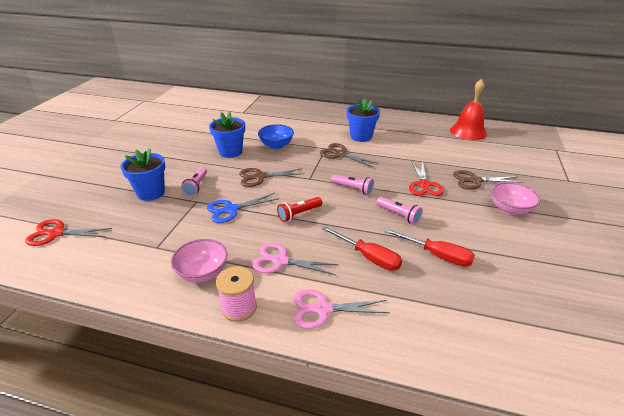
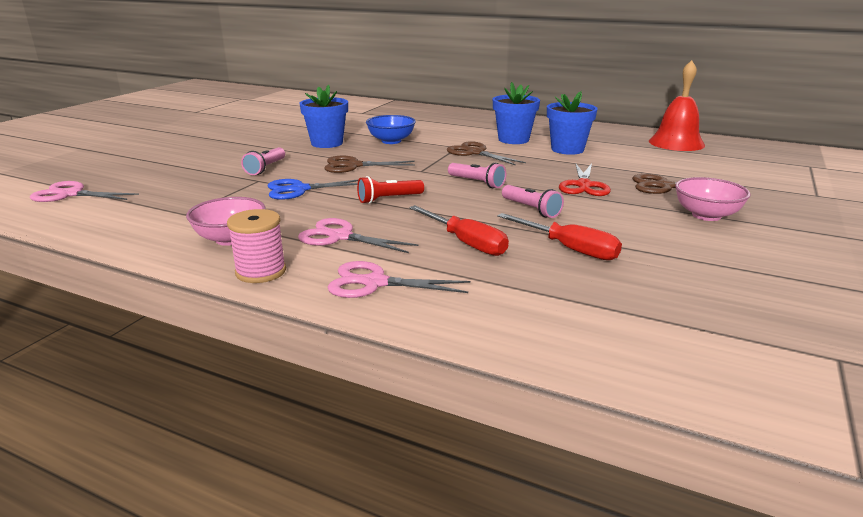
camera: 10 degrees right, 10 degrees down
red scissors [25,219,112,246] -> pink scissors [30,181,139,202]
blue flower pot [120,148,166,201] -> blue flower pot moved to [547,91,598,155]

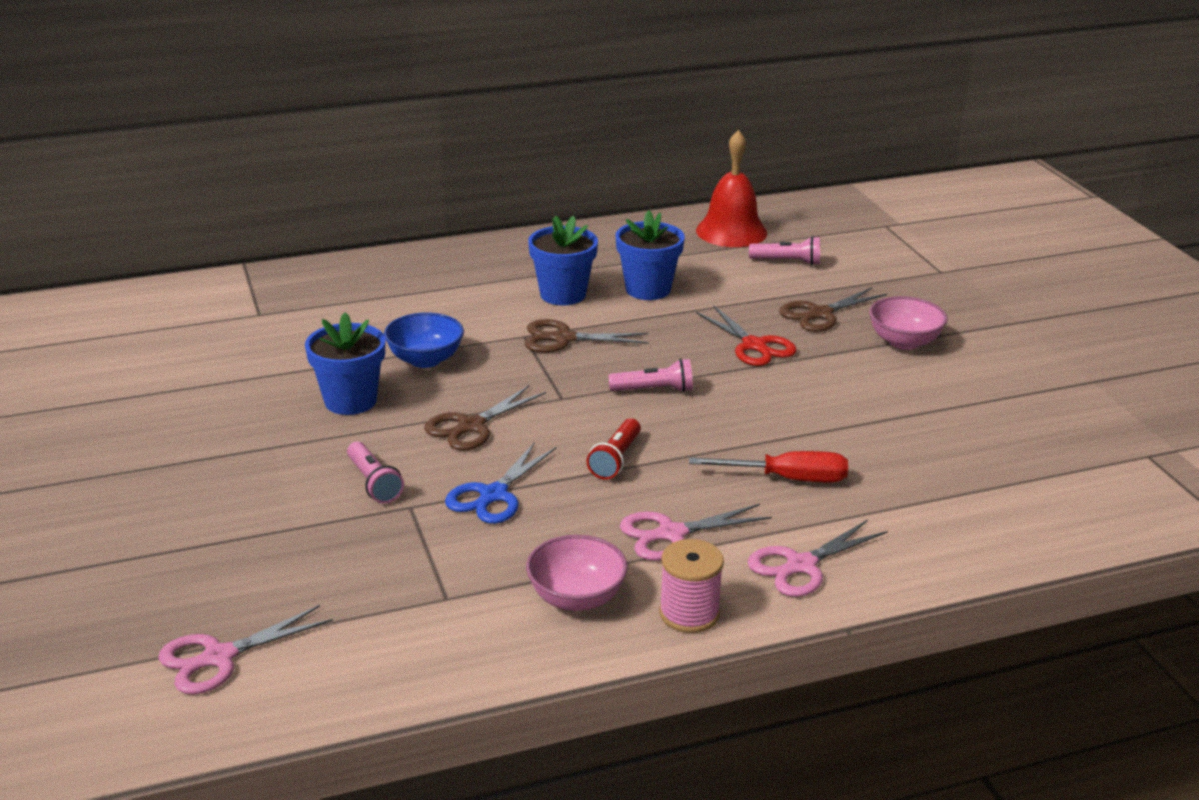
camera: 45 degrees left, 5 degrees up
red screwdriver [497,213,622,260] -> none
pink flashlight [502,185,564,218] -> pink flashlight moved to [749,236,820,265]

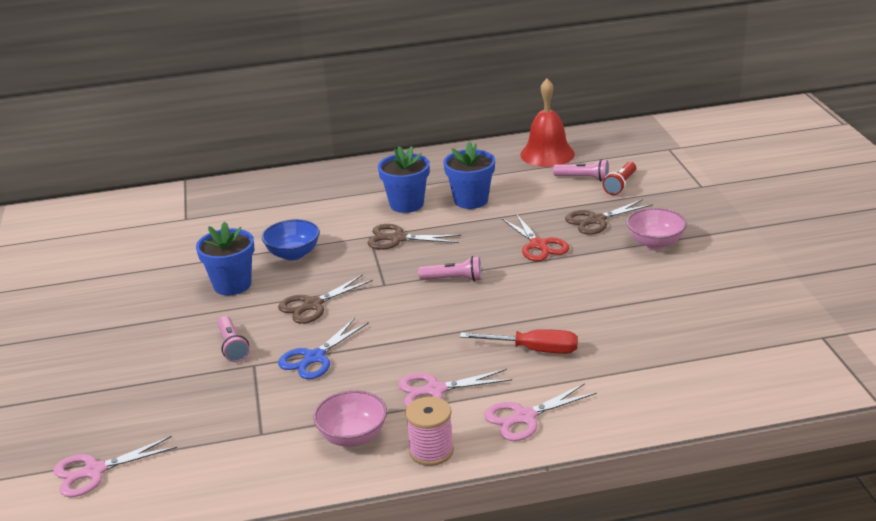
camera: 10 degrees right, 0 degrees up
red flashlight [586,418,641,480] -> red flashlight moved to [603,162,636,195]

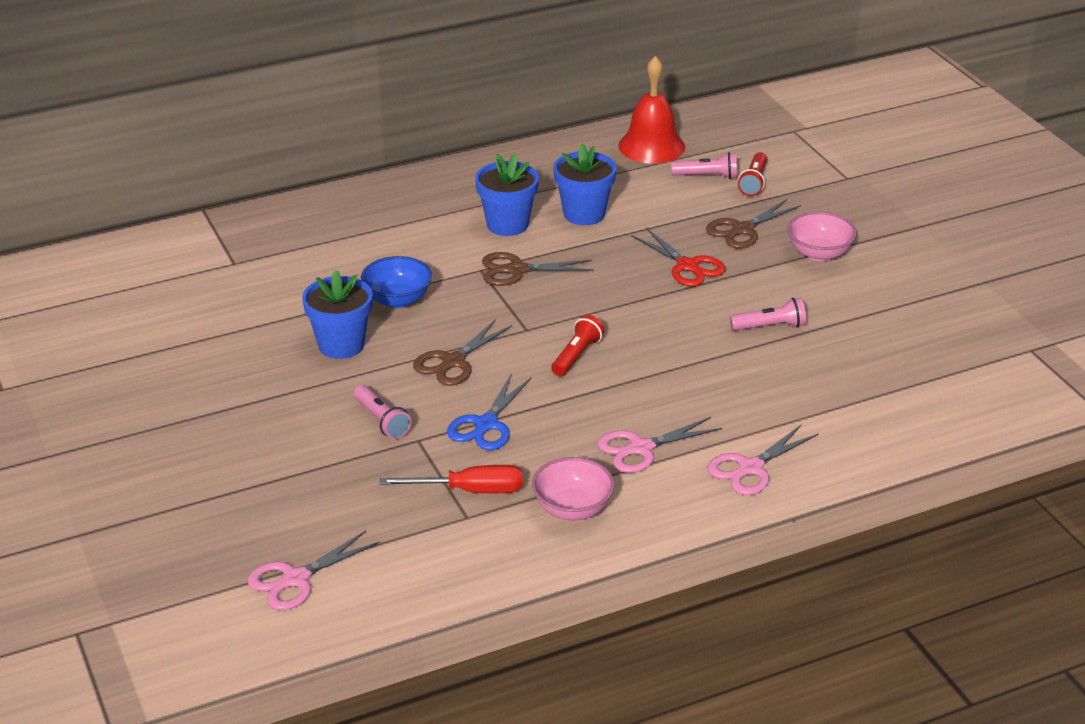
camera: 15 degrees left, 5 degrees up
pink spool [406,397,454,466] -> none
pink flashlight [418,256,482,281] -> pink flashlight moved to [730,298,806,331]
red screwdriver [460,329,578,354] -> red screwdriver moved to [379,465,523,493]
none -> red flashlight [551,315,604,376]

